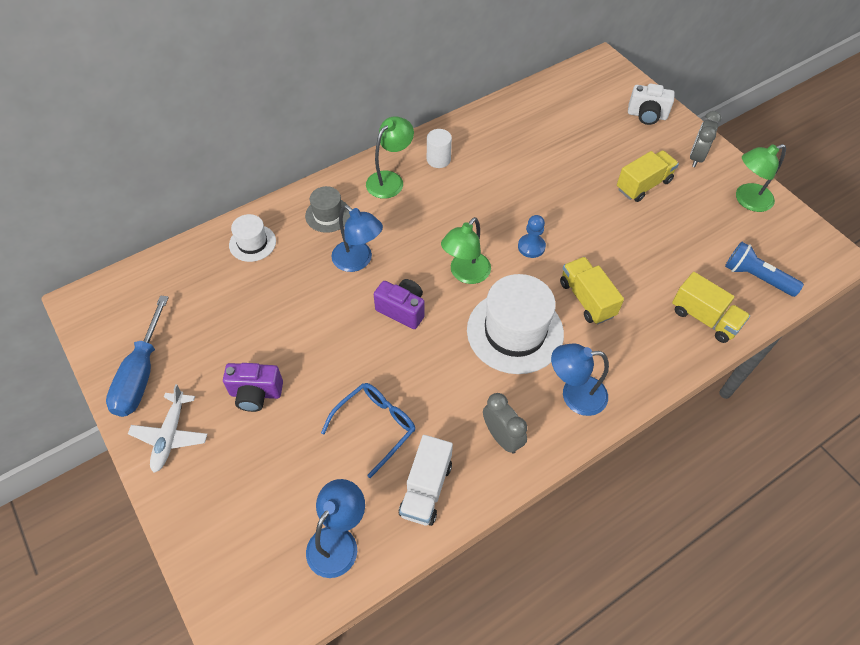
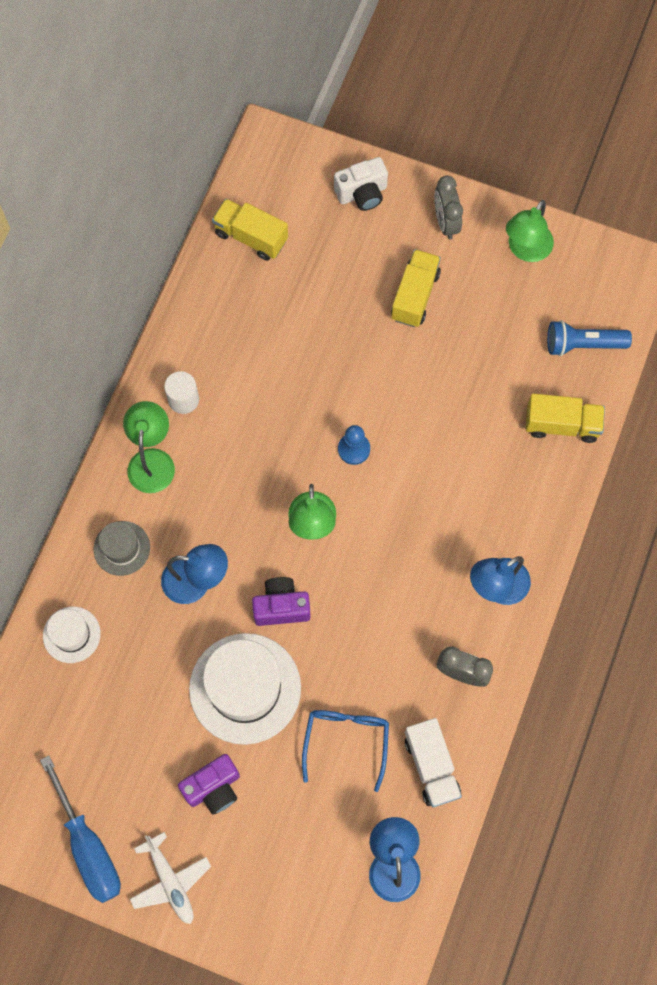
camera: 35 degrees left, 15 degrees up
white hat [467,274,564,374] -> white hat moved to [189,633,301,745]
yellow truck [560,257,624,324] -> yellow truck moved to [212,199,288,261]

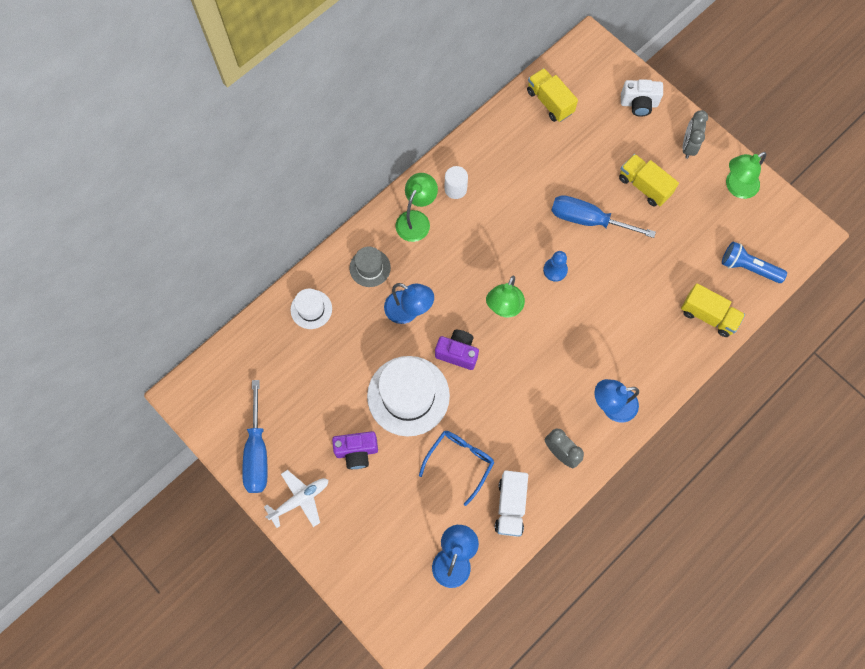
camera: 25 degrees right, 0 degrees up
white plane [130,832,211,924] -> white plane turned 120 degrees counterclockwise [264,470,328,528]
yellow truck [391,249,441,327] -> yellow truck turned 90 degrees counterclockwise [619,154,679,206]
none -> blue screwdriver [551,195,656,238]

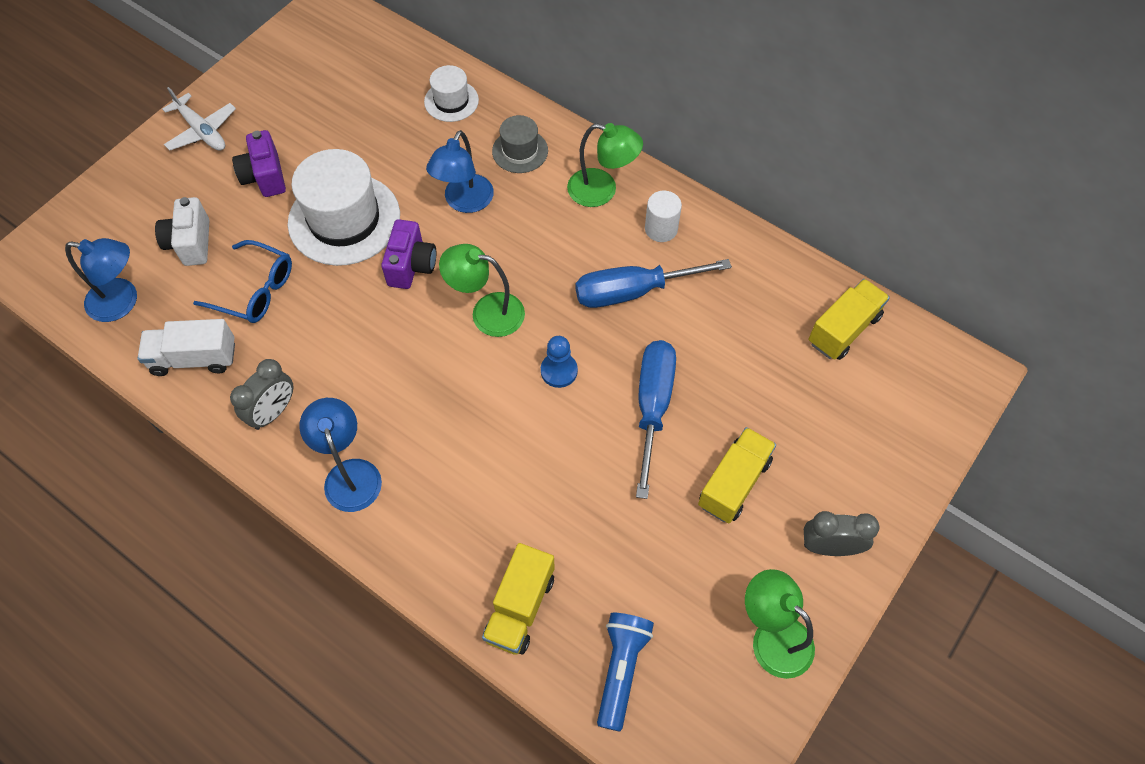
camera: 80 degrees right, 10 degrees down
blue screwdriver [242,380,268,493] -> blue screwdriver moved to [576,259,732,308]
white camera [621,79,663,117] -> white camera moved to [155,197,209,266]

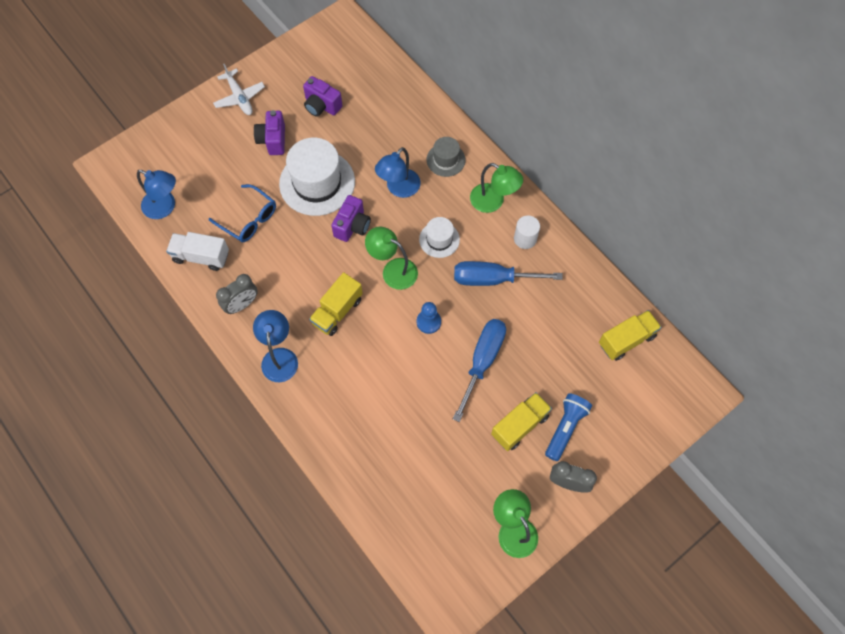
camera: 15 degrees right, 5 degrees up
white camera [155,197,209,266] -> none
white hat [424,65,479,122] -> white hat moved to [419,217,460,258]
yellow truck [482,543,555,655] -> yellow truck moved to [309,272,363,336]
blue flashlight [597,613,654,732] -> blue flashlight moved to [545,393,592,461]
none -> purple camera [303,76,343,117]

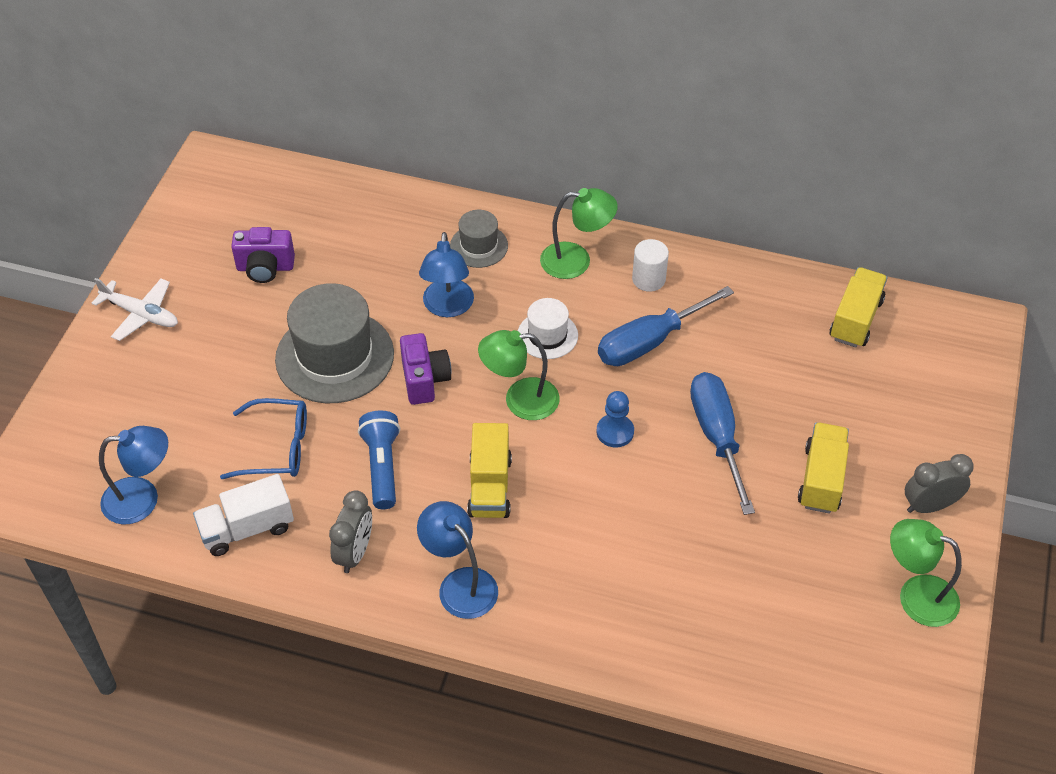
camera: 35 degrees left, 15 degrees down
purple camera [254,110,285,155] -> none
white hat [279,138,355,216] -> grey hat [275,283,394,403]
blue flashlight [545,393,592,461] -> blue flashlight moved to [358,411,400,509]

